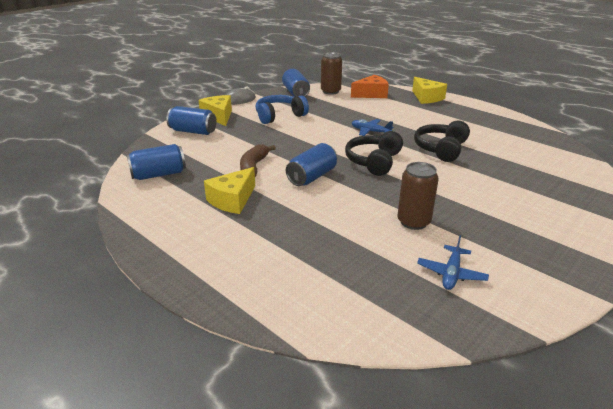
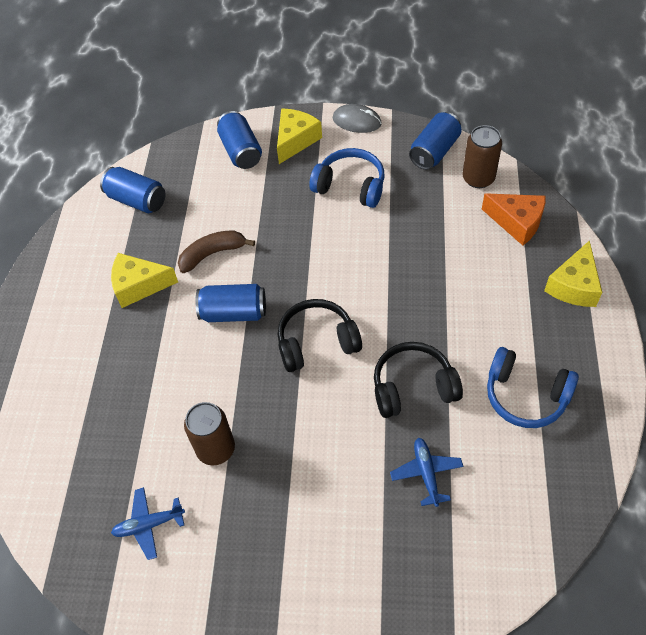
camera: 55 degrees right, 25 degrees up
blue plane [352,119,394,136] -> blue plane moved to [390,438,463,507]
none -> blue headphones [487,347,579,428]

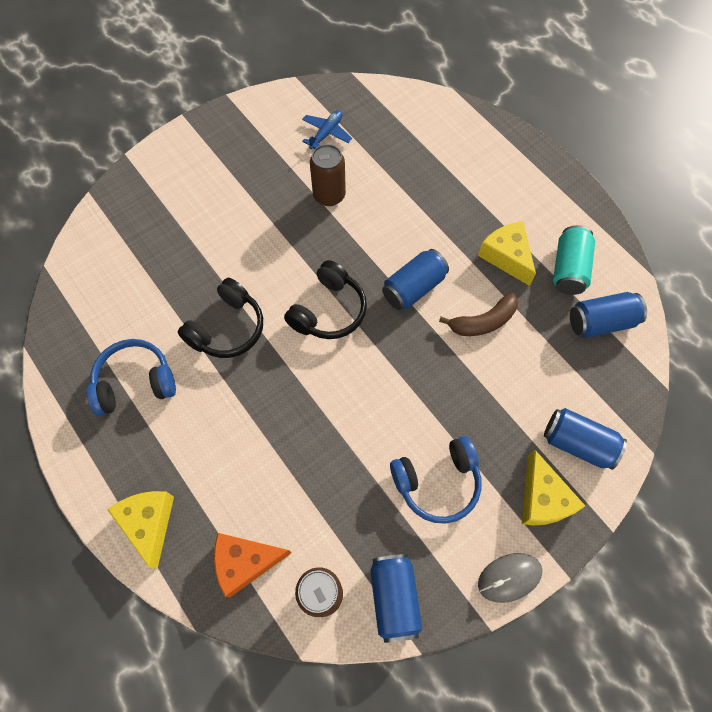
camera: 135 degrees right, 10 degrees up
yellow cheese [111,253,178,308] -> yellow cheese turned 75 degrees counterclockwise [478,221,536,286]
brown banana [178,230,255,273] -> brown banana turned 45 degrees clockwise [439,293,518,336]
blue plane [390,438,463,507] -> none
none -> turquoise can [553,225,595,295]

